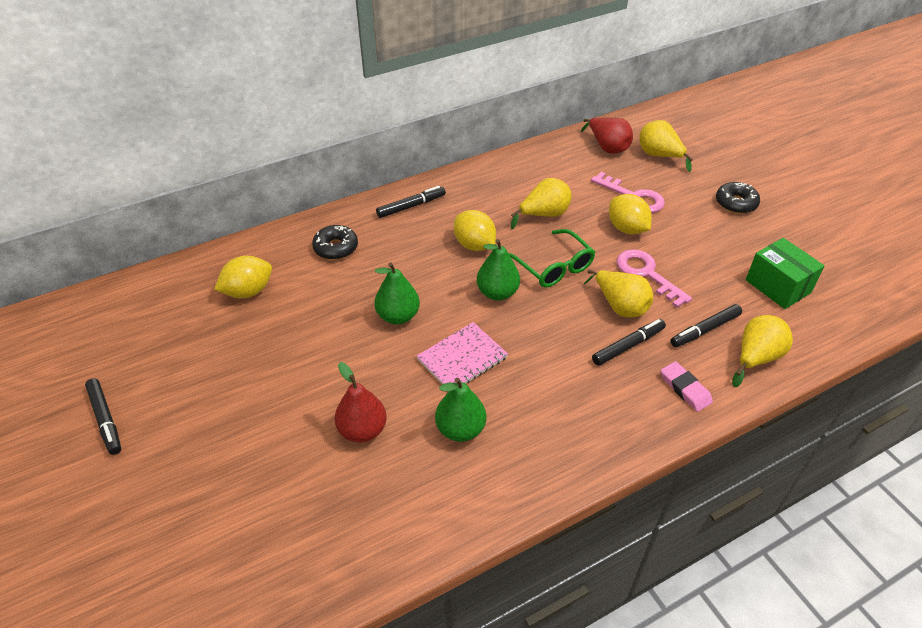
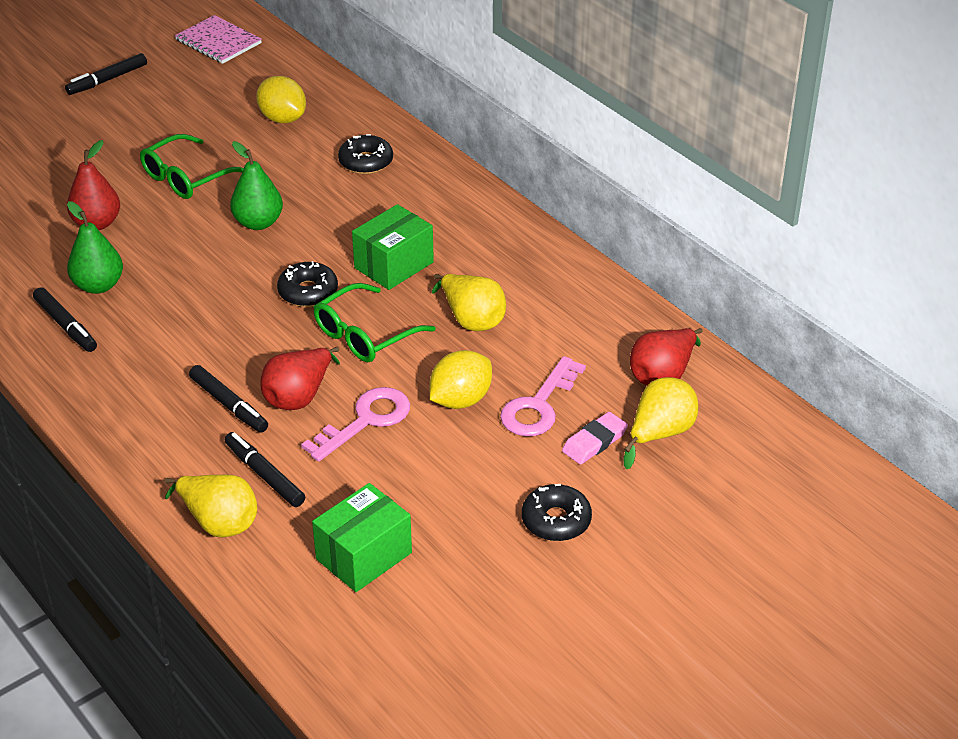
camera: 80 degrees right, 5 degrees down
black marker [376,186,446,218] -> black marker moved to [33,287,97,352]
pink notebook [417,322,508,384] -> pink notebook moved to [175,15,262,64]
yellow lemon [454,210,496,251] -> green box [352,204,434,290]
green pear [477,239,520,301] -> black donut [277,261,338,307]
yellow pear [584,270,653,317] -> red pear [260,346,340,410]
pink eraser [661,361,713,412] -> pink eraser moved to [562,412,628,464]
none -> green glasses [140,134,244,199]

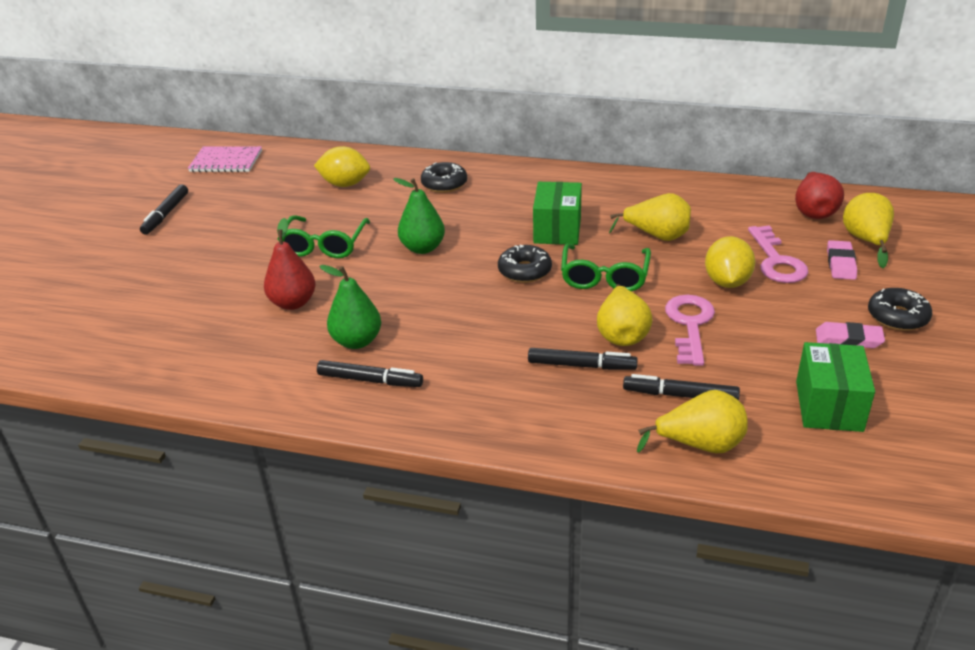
camera: 35 degrees left, 5 degrees down
red pear [260,346,340,410] -> yellow pear [597,284,652,346]
none -> pink eraser [816,322,885,348]

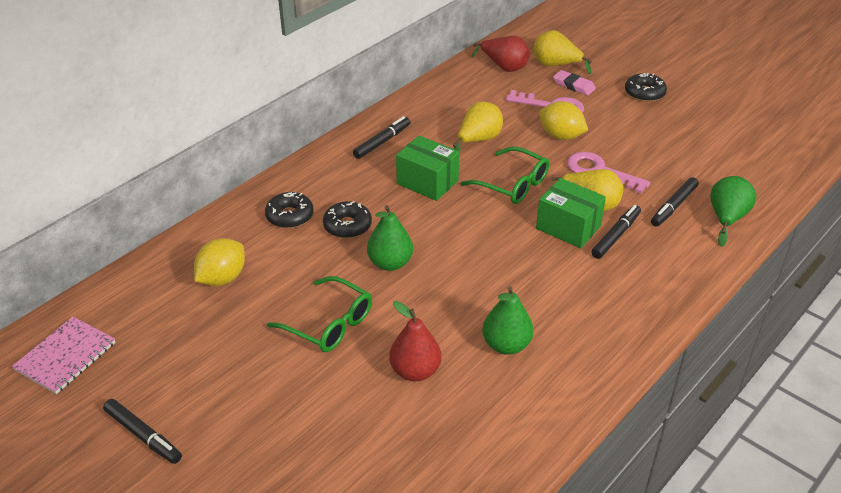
camera: 65 degrees left, 5 degrees up
black marker [317,360,423,387] -> black marker moved to [353,116,411,159]
black donut [498,245,552,283] -> black donut moved to [323,201,372,238]
yellow pear [637,390,748,453] -> green pear [710,176,756,247]
green box [796,342,875,432] -> green box moved to [536,178,606,248]
pink eraser [816,322,885,348] -> none

